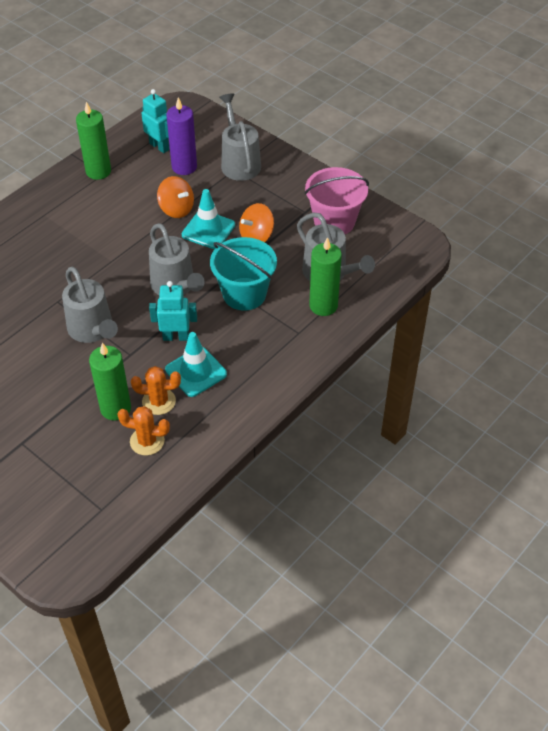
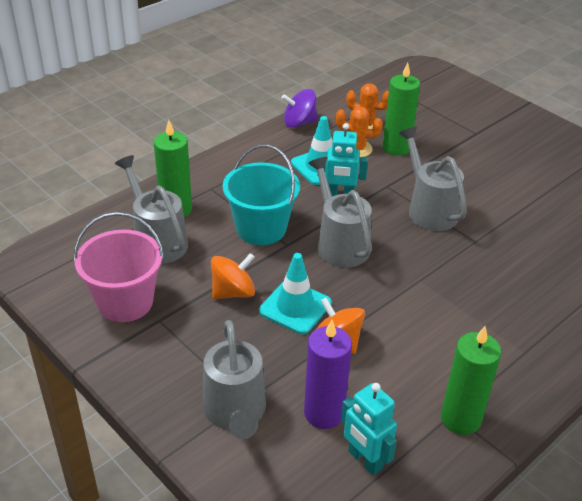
camera: 175 degrees left, 10 degrees down
none -> purple spinning top [282,89,318,128]

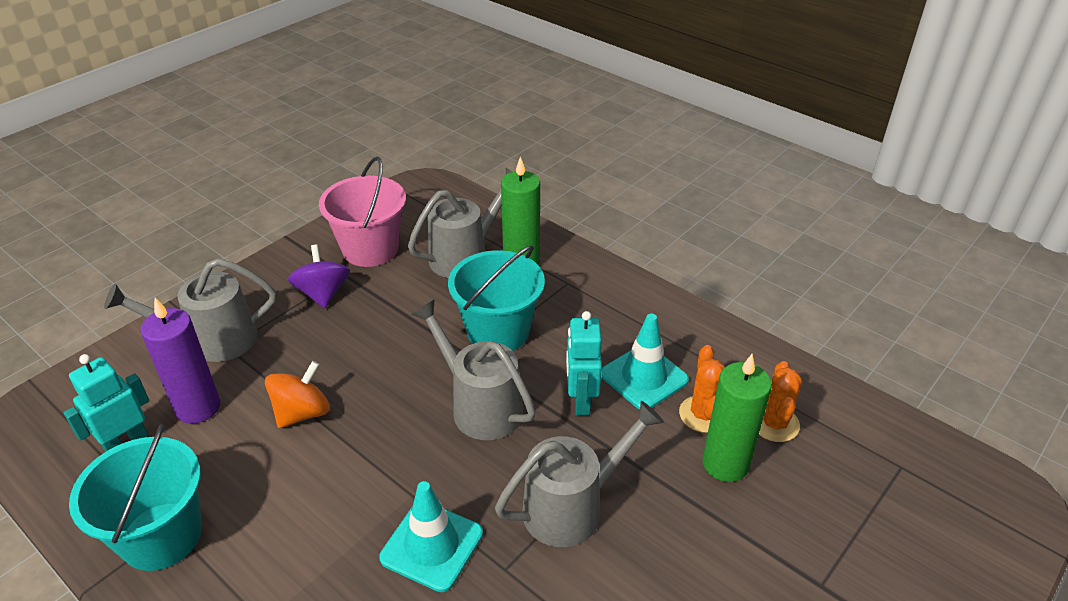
camera: 85 degrees right, 0 degrees up
orange spinning top [211,253,255,299] -> none
turquoise traffic cone [259,253,332,334] -> turquoise traffic cone moved to [379,481,483,592]
purple spinning top [282,89,318,128] -> purple spinning top moved to [288,245,350,309]
grey watering can [308,157,372,268] -> grey watering can turned 105 degrees counterclockwise [411,299,536,440]
green candle [441,326,501,435] -> turquoise bucket [69,424,202,571]

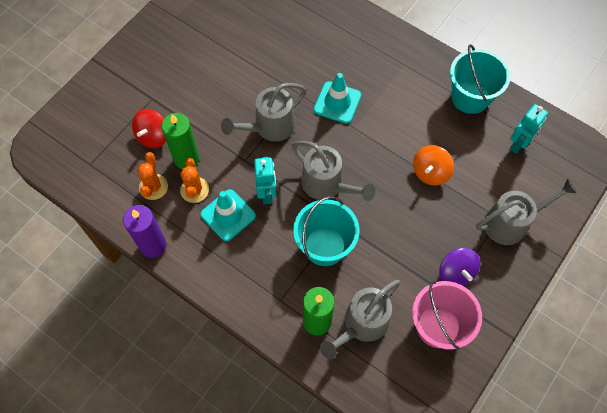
camera: 175 degrees right, 25 degrees up
purple candle [140,298,220,424] -> purple candle moved to [123,205,167,258]
none -> red spinning top [132,109,166,148]

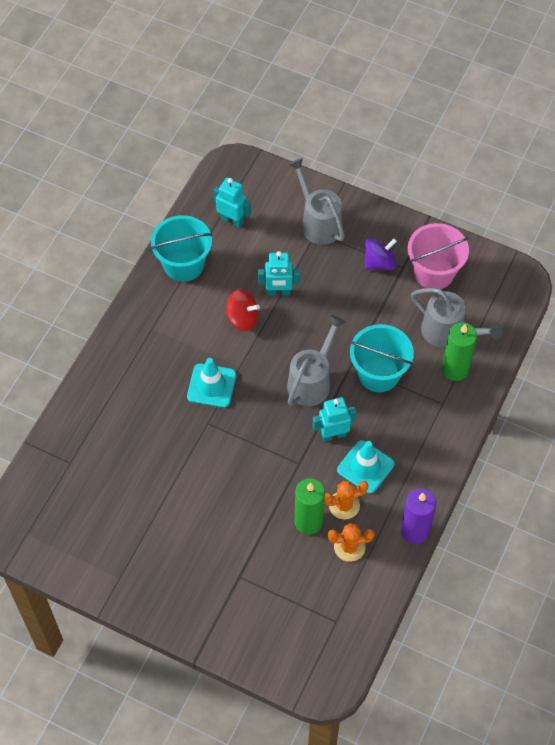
camera: 100 degrees left, 5 degrees down
red spinning top [132,109,166,148] -> red spinning top moved to [226,289,260,331]
grey watering can [221,83,306,142] -> none
orange spinning top [413,145,454,186] -> turquoise robot [258,251,300,296]

